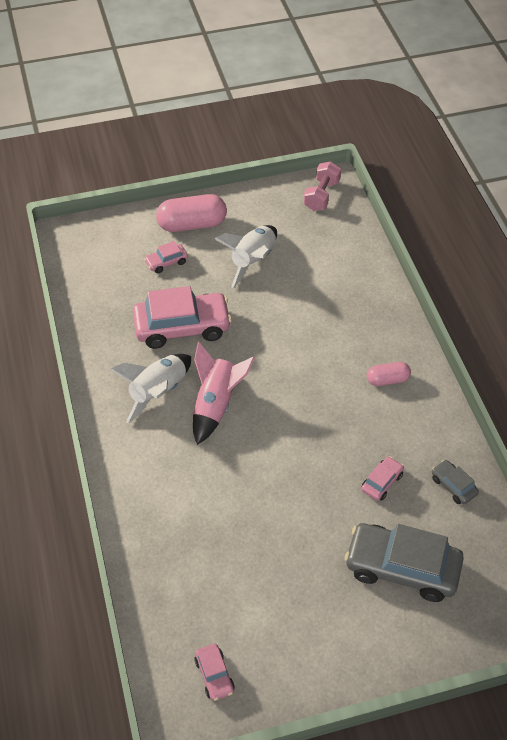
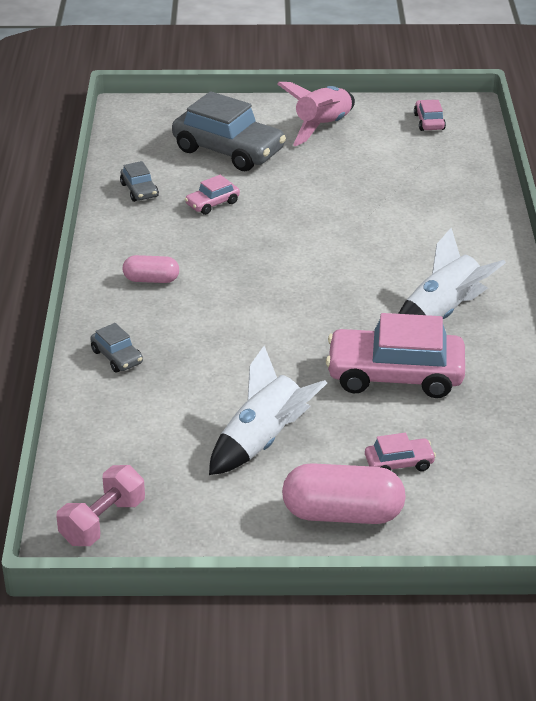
camera: 165 degrees left, 15 degrees down
pink rocket [193,342,255,445] -> pink rocket moved to [277,82,355,146]
none -> grey car [90,323,143,372]

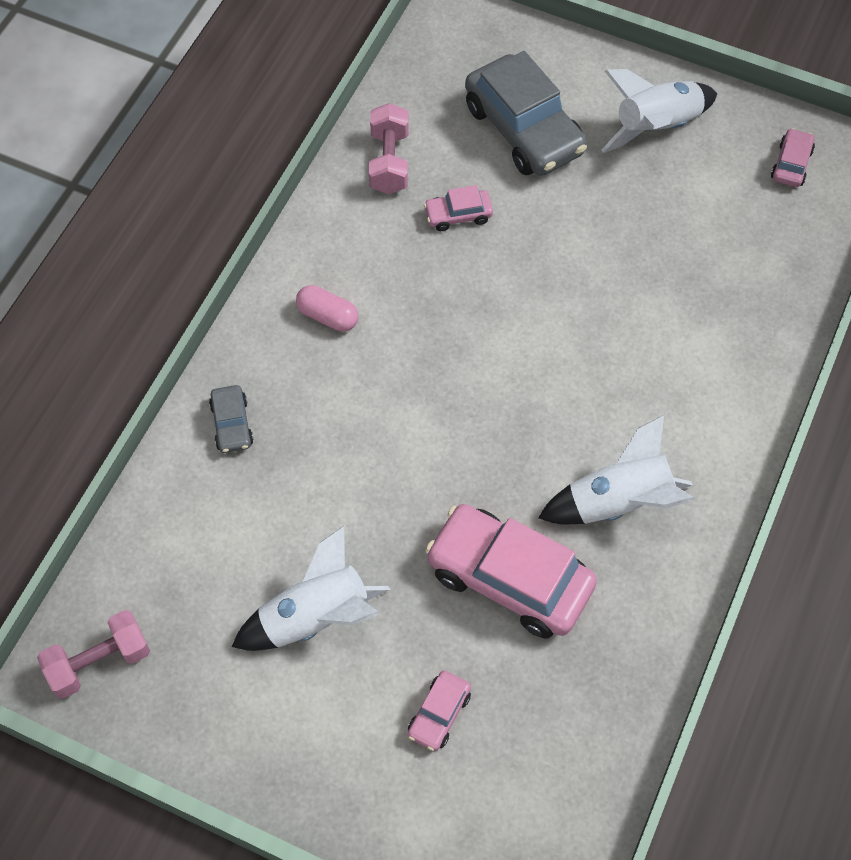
camera: 25 degrees right, 25 degrees up
grey car [120,161,159,202] -> pink dumbbell [369,103,409,194]
pink rocket [277,82,355,146] -> white rocket [601,69,717,153]
pink capsule [282,463,406,524] -> none
pink car [365,433,436,471] -> pink car turned 105 degrees clockwise [408,671,471,751]

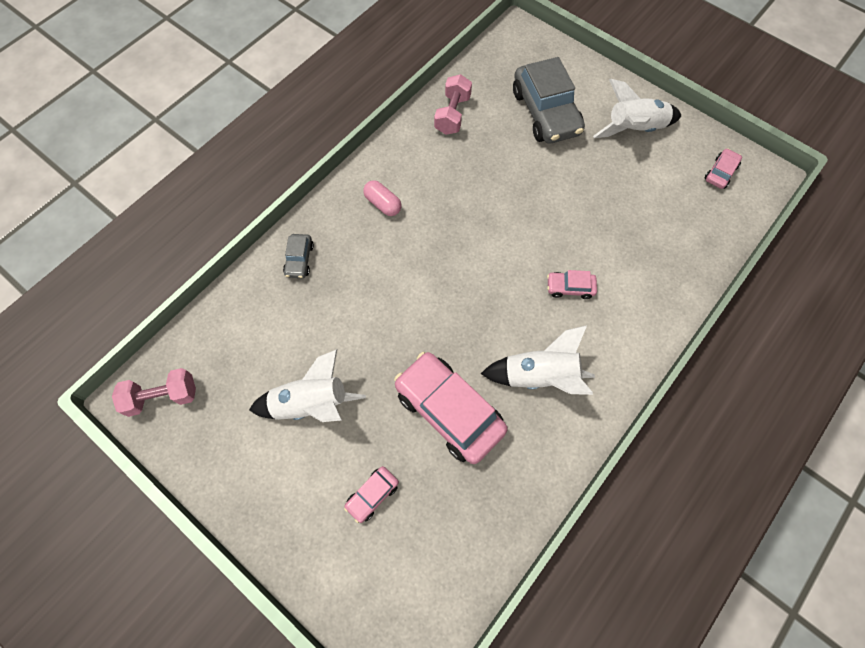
camera: 15 degrees right, 5 degrees up
pink car [424,185,493,231] -> pink car moved to [547,270,597,299]

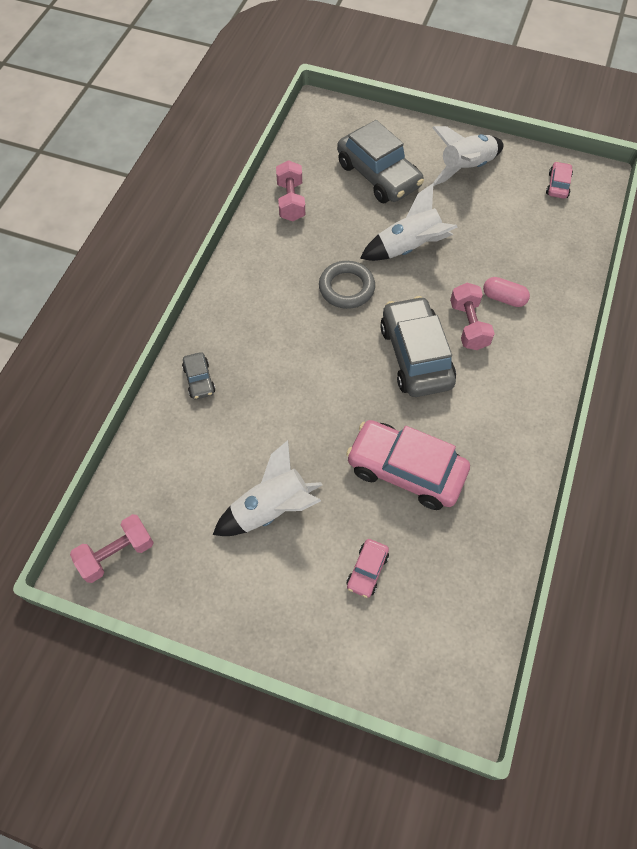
camera: 20 degrees left, 5 degrees down
pink capsule [363,180,401,216] -> pink capsule moved to [483,277,530,307]
white rocket [481,325,595,395] -> white rocket moved to [360,183,458,261]
pink car [547,270,597,299] -> pink dumbbell [450,283,495,350]
none -> grey ring [319,261,375,309]
none -> grey car [380,296,456,397]

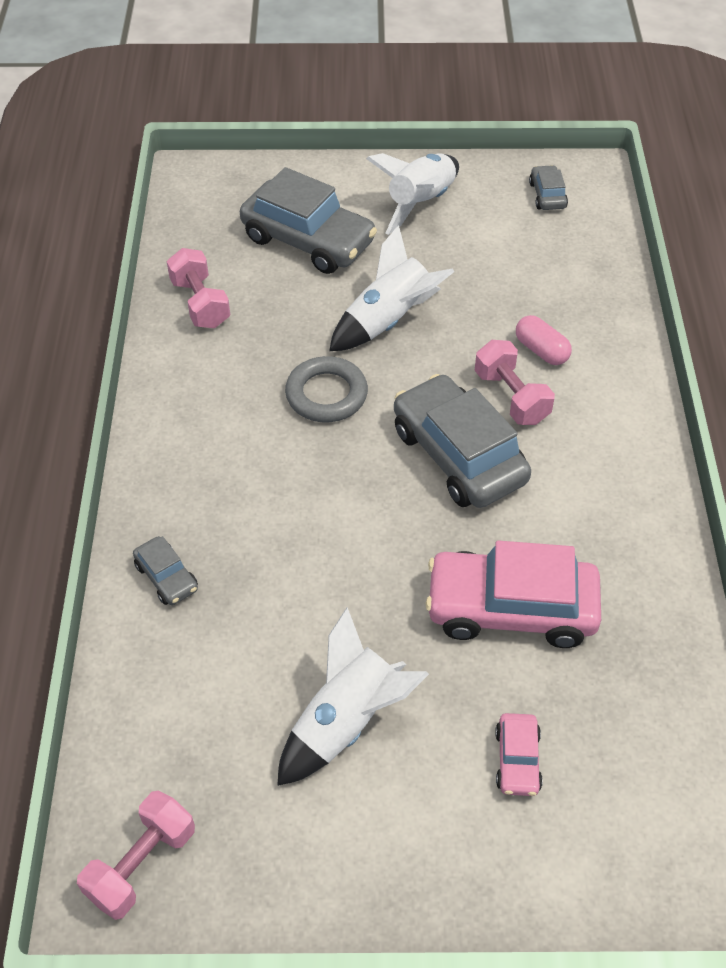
camera: 20 degrees left, 10 degrees down
pink capsule [483,277,530,307] -> pink capsule turned 45 degrees clockwise [516,315,572,365]
pink car [546,161,573,199] -> grey car [529,165,568,210]

